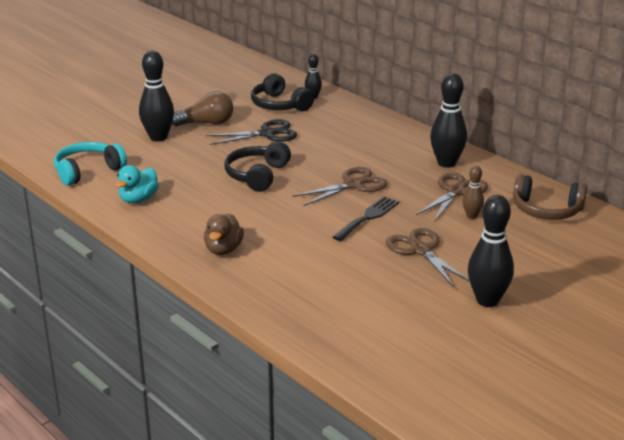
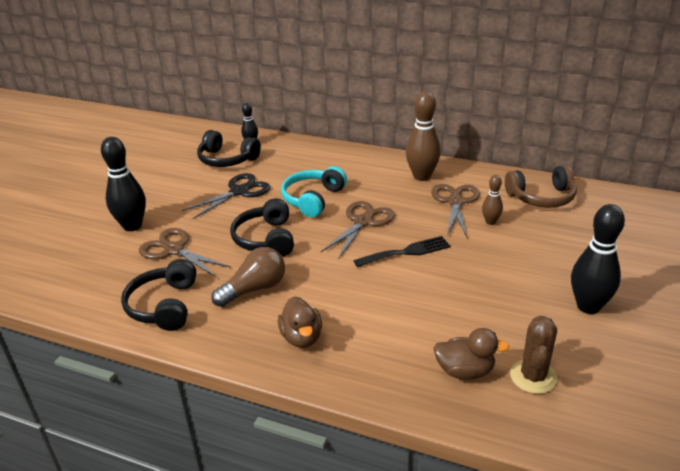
camera: 25 degrees left, 5 degrees up
turquoise headphones [54,142,127,186] -> turquoise headphones moved to [281,166,347,217]
turquoise duck [115,165,159,203] -> black headphones [121,259,197,331]
brown light bulb [172,91,233,127] -> brown light bulb moved to [211,247,285,307]
black fork [333,196,400,241] -> black fork turned 60 degrees clockwise [353,236,451,267]
brown scissors [386,228,470,288] -> brown scissors moved to [139,228,231,277]
black bowling pin [430,73,467,168] -> brown bowling pin [406,91,441,181]
none -> brown duck [433,328,509,380]
none -> brown cactus [510,316,557,394]

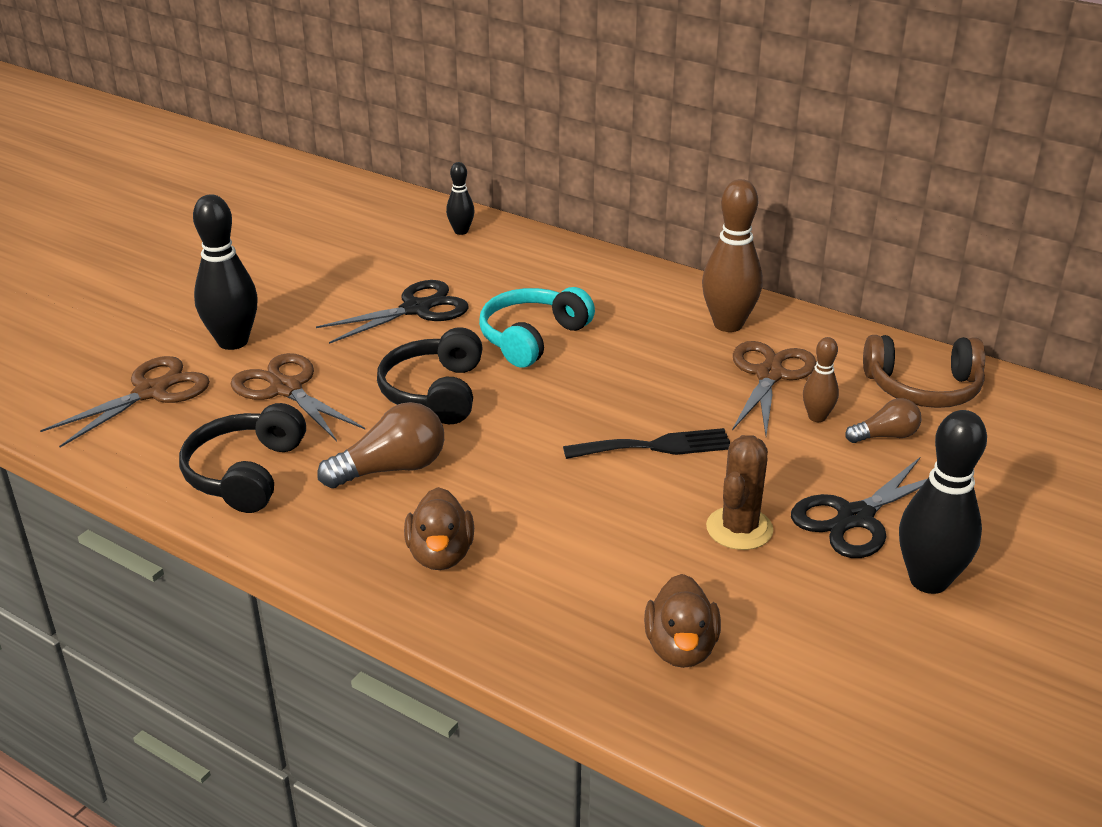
camera: 10 degrees right, 0 degrees up
black headphones [197,130,261,167] -> none
brown scissors [321,201,395,259] -> brown scissors moved to [40,356,210,447]
brown duck [433,328,509,380] -> brown duck turned 75 degrees clockwise [644,574,721,668]
brown cactus [510,316,557,394] -> brown cactus moved to [706,435,773,550]
none -> black scissors [791,457,927,558]
none -> brown light bulb [845,398,921,443]

